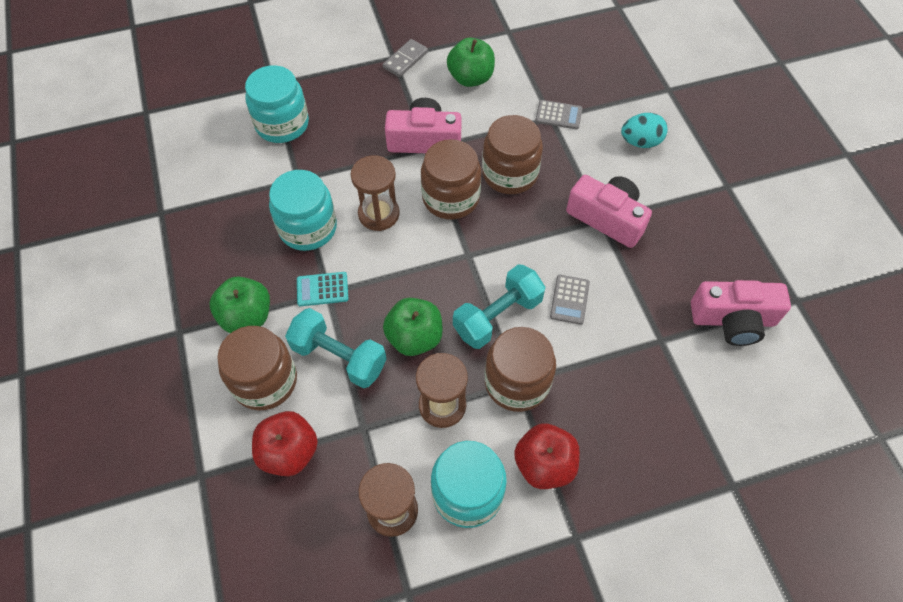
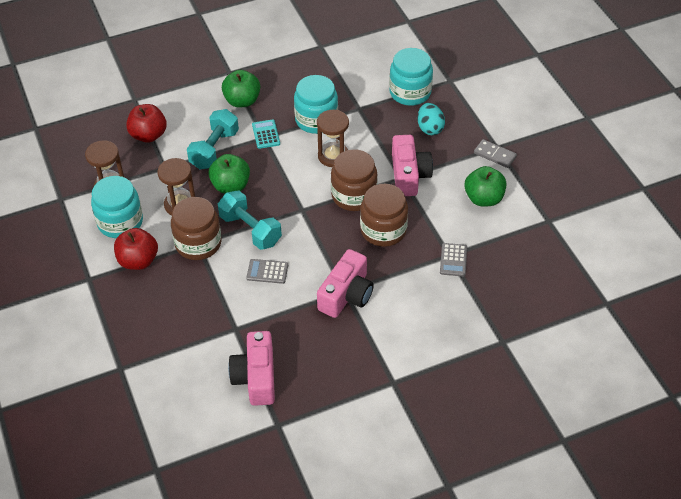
camera: 85 degrees right, 10 degrees down
brown jar [217,326,297,411] -> none
turquoise egg [621,113,668,148] -> turquoise egg moved to [417,103,445,135]

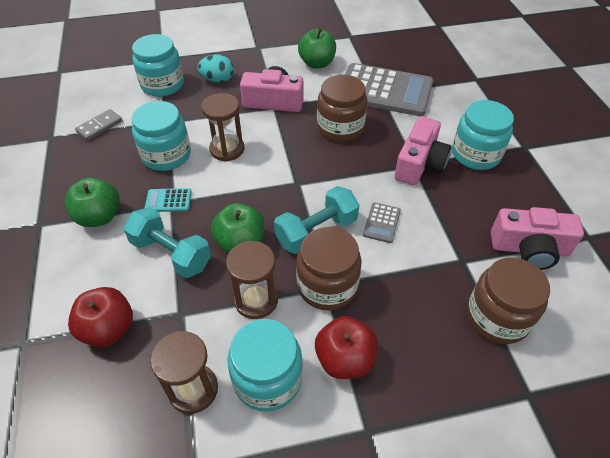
camera: 80 degrees left, 0 degrees up
pink camera [317,249,374,318] -> pink camera turned 75 degrees clockwise [394,116,452,186]
brown jar [331,149,378,211] -> brown jar moved to [467,258,550,344]
grey calculator [440,243,467,277] -> grey calculator [345,63,434,116], size x2.46
grey domino [474,139,517,168] -> grey domino moved to [75,109,123,141]
none -> turquoise jar [452,100,514,170]

